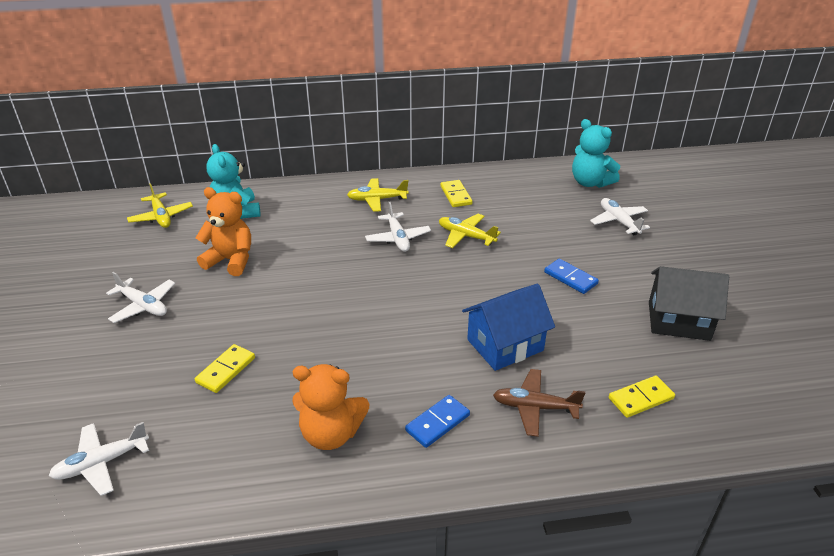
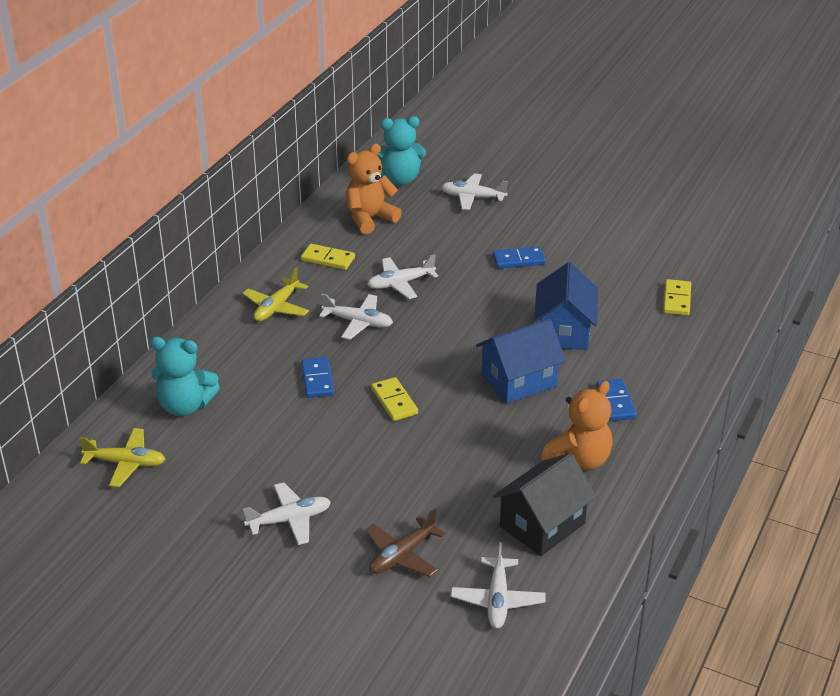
camera: 55 degrees left, 0 degrees up
yellow domino [195,344,255,393] -> yellow domino moved to [371,377,418,421]
orange teddy bear [196,187,251,276] -> orange teddy bear moved to [346,144,402,234]
yellow plane [439,214,501,248] -> white plane [367,254,438,299]
brown plane [493,369,585,437] -> brown plane moved to [366,509,446,577]
black house [649,266,729,341] -> black house moved to [493,453,597,556]
none -> blue domino [301,357,334,398]
none -> blue house [476,319,566,403]

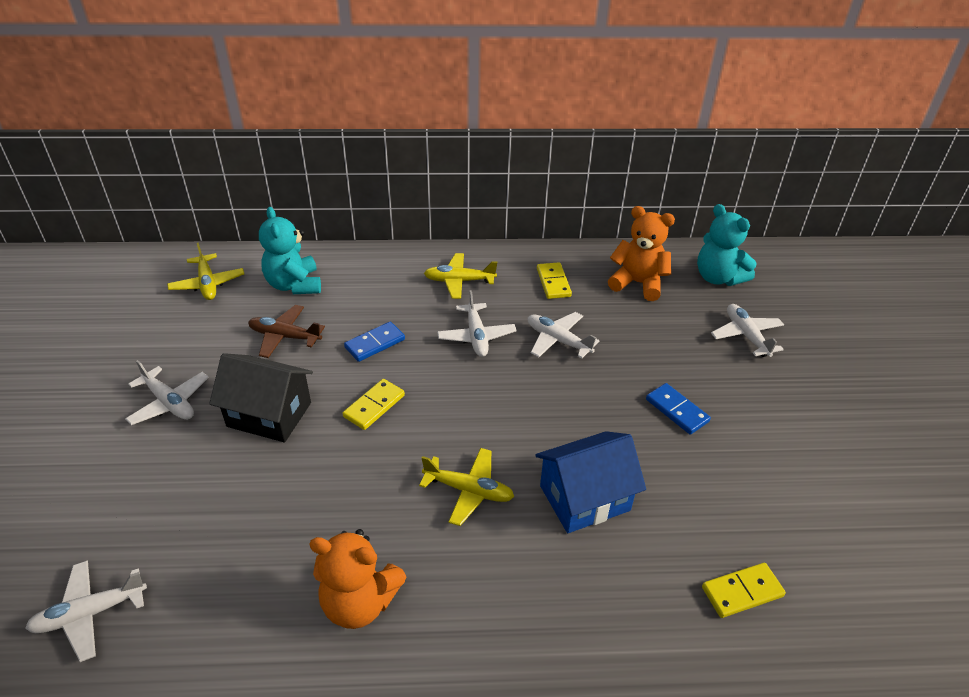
camera: 60 degrees right, 5 degrees up
brown plane [366,509,446,577] -> brown plane moved to [248,305,325,358]
blue house [476,319,566,403] -> yellow plane [419,448,514,526]
black house [493,453,597,556] -> black house moved to [209,353,313,442]
blue domino [596,379,637,421] -> none

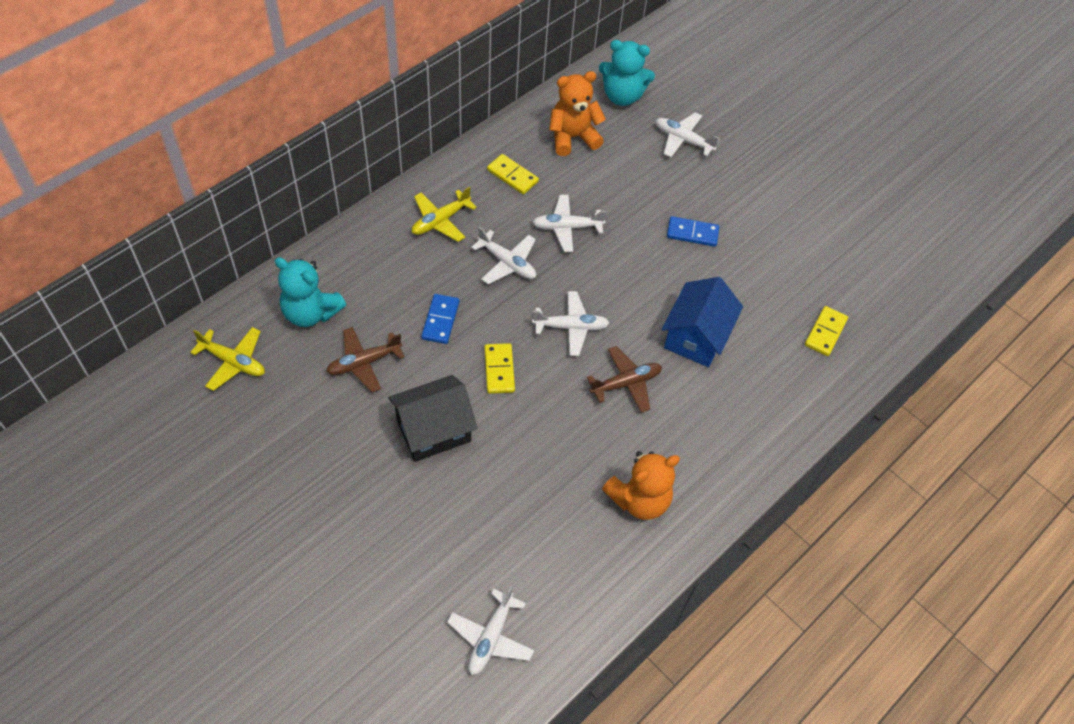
camera: 45 degrees left, 15 degrees up
white plane [125,360,209,425] -> white plane moved to [532,291,609,356]
yellow plane [419,448,514,526] -> brown plane [587,346,662,413]

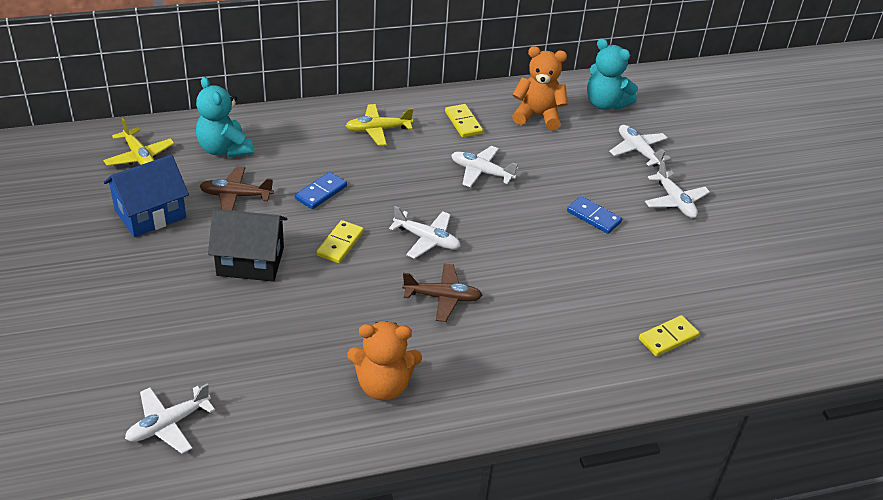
camera: 30 degrees right, 15 degrees down
white plane [471,227,536,284] -> white plane moved to [645,161,710,218]
blue house [662,277,743,367] -> blue house moved to [104,155,189,237]

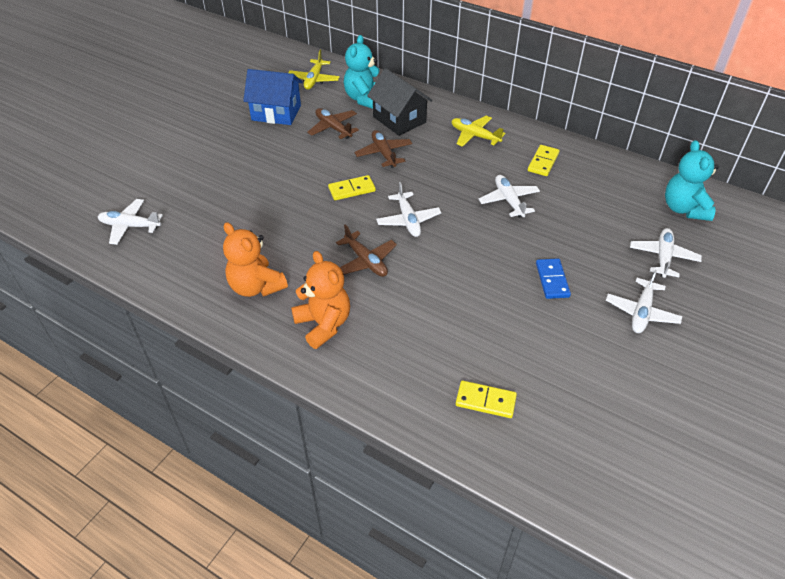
camera: 50 degrees right, 5 degrees up
black house [208,209,287,282] -> black house moved to [367,68,433,136]
blue domino [295,172,347,209] -> brown plane [354,130,412,168]
orange teddy bear [512,46,568,130] -> orange teddy bear moved to [291,251,350,349]

